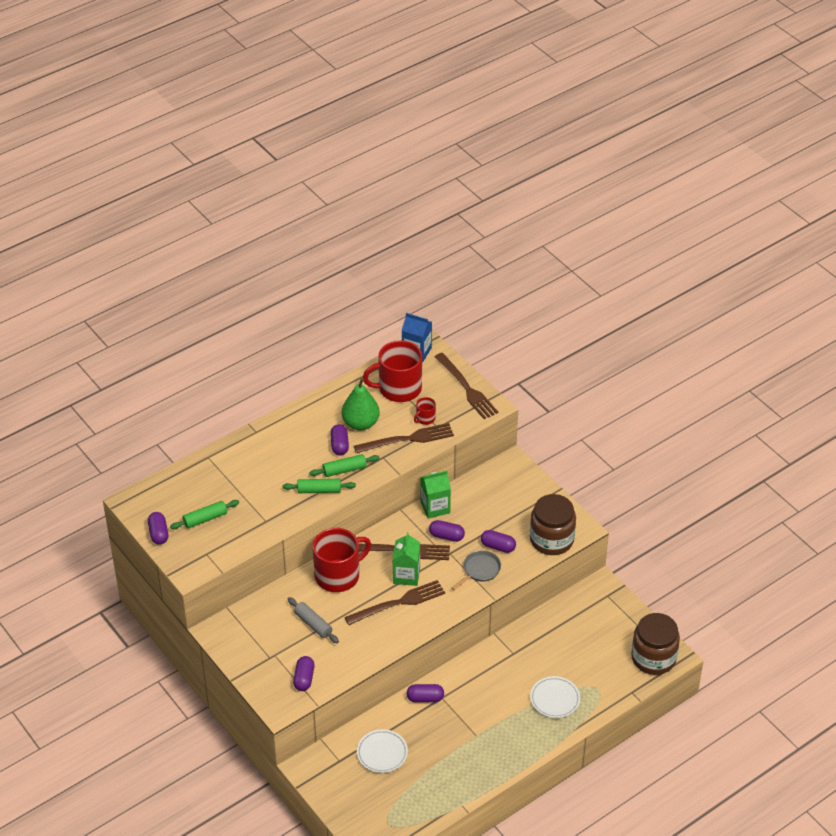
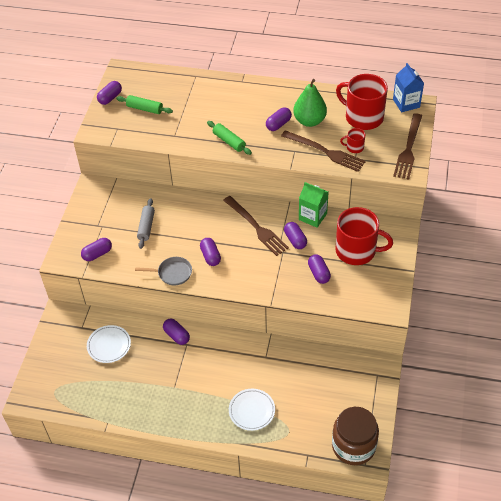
camera: 50 degrees right, 5 degrees up
green rolling pin [309,454,380,477] -> none
red mug [313,528,371,592] -> red mug moved to [336,207,393,265]
brown fork [345,580,445,625] -> purple capsule [200,238,221,266]
green carton [393,532,420,586] -> none
grey pan [451,550,501,590] -> grey pan moved to [135,257,192,286]
brown jar [530,494,576,555] -> none

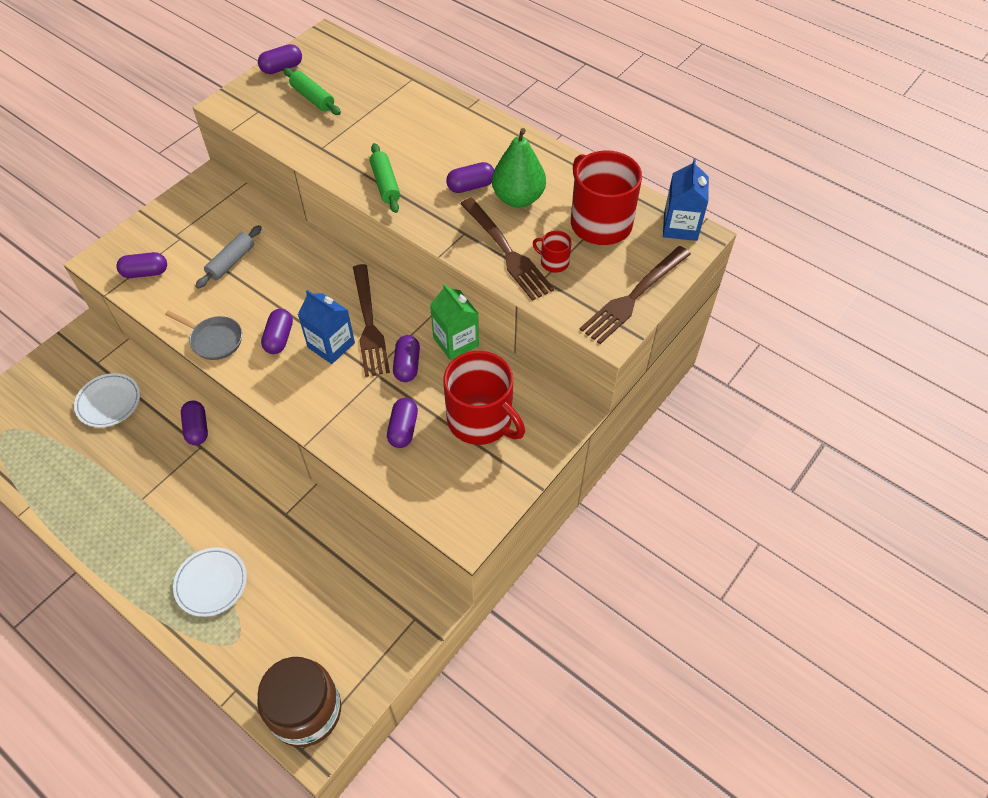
camera: 25 degrees right, 5 degrees up
none -> blue carton [298,290,355,364]

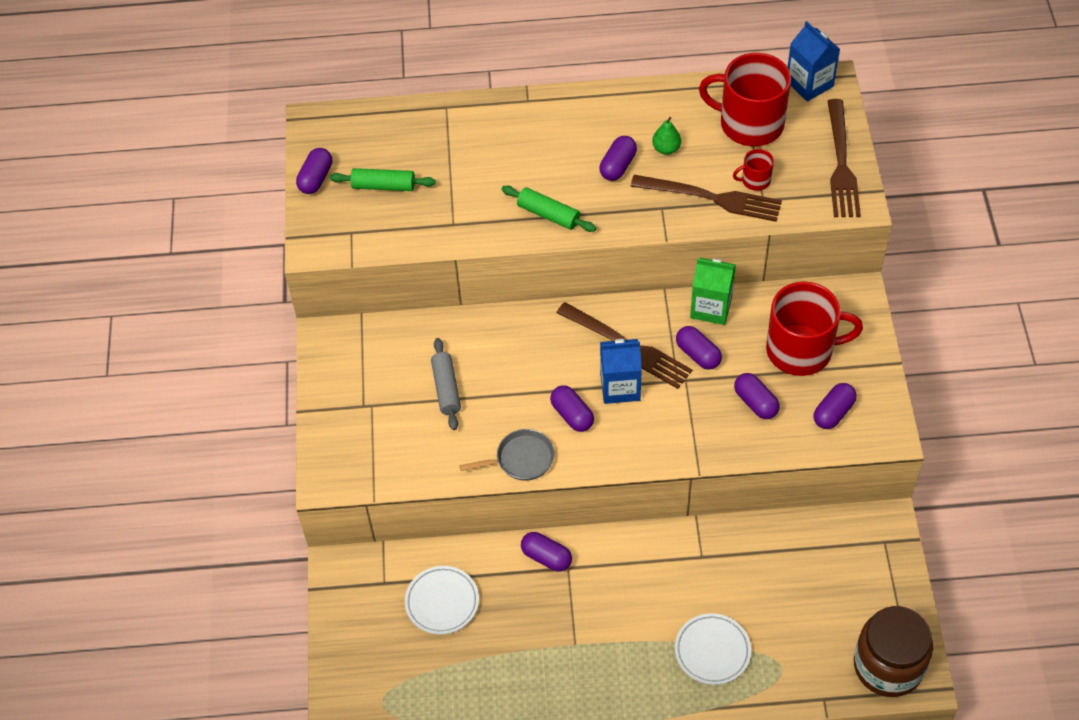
camera: 40 degrees left, 0 degrees up
purple capsule [116,252,167,278] -> purple capsule moved to [813,383,857,429]
green pear [492,128,546,207] -> green pear [652,117,681,155], size x0.51

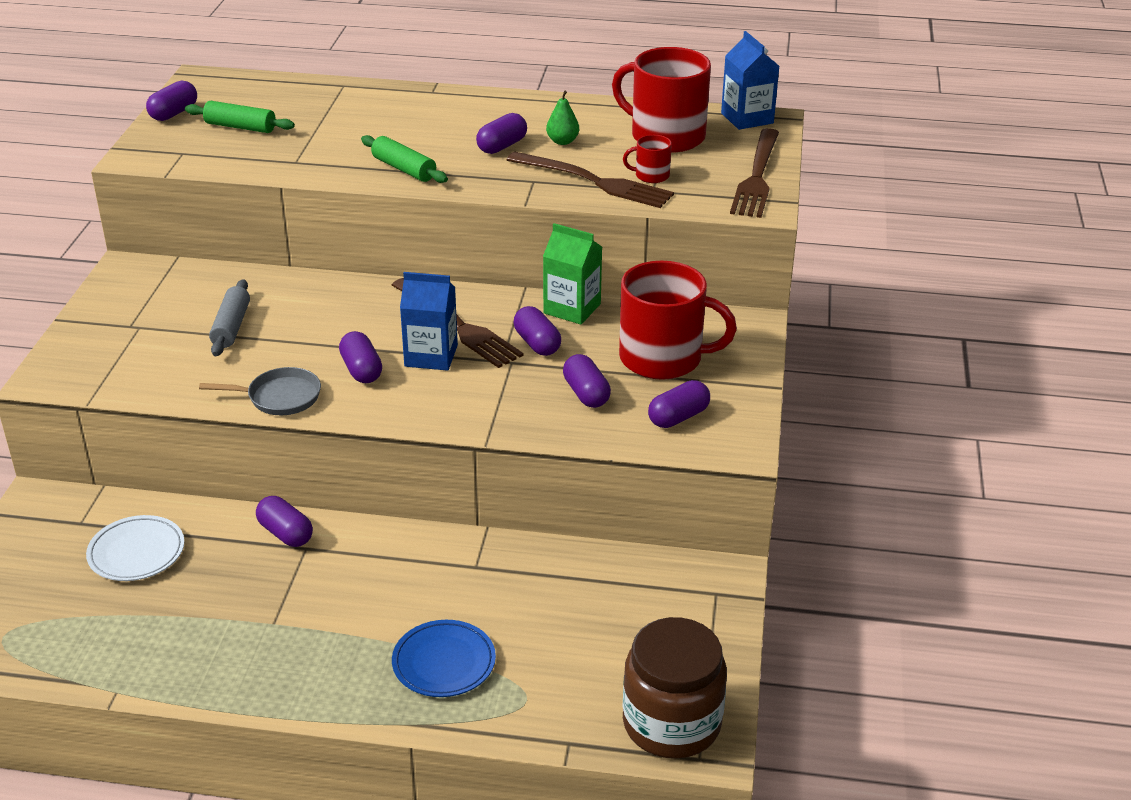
camera: 10 degrees right, 20 degrees down
white plate [675,613,751,685] -> blue plate [392,620,496,697]

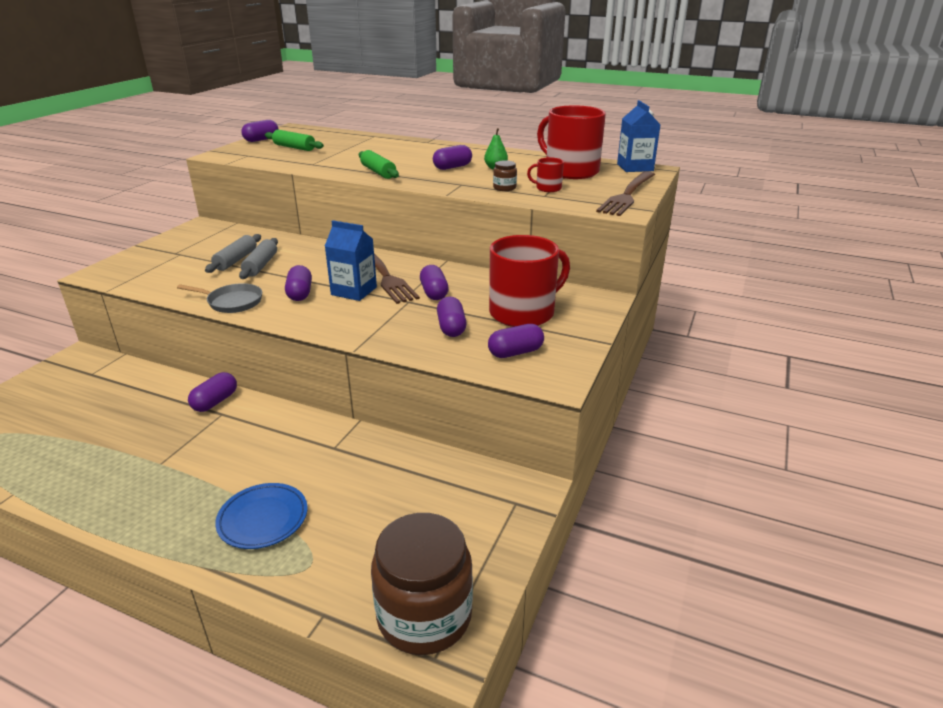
camera: 15 degrees right, 5 degrees down
white plate [86,515,184,581] -> none
purple capsule [256,496,313,547] -> purple capsule turned 60 degrees clockwise [188,372,237,412]
brown fork [507,152,674,208] -> brown jar [493,160,517,191]
green carton [543,223,602,324] -> none
red mug [619,261,737,380] -> red mug turned 60 degrees counterclockwise [489,235,570,327]
none -> grey rolling pin [239,238,278,279]

